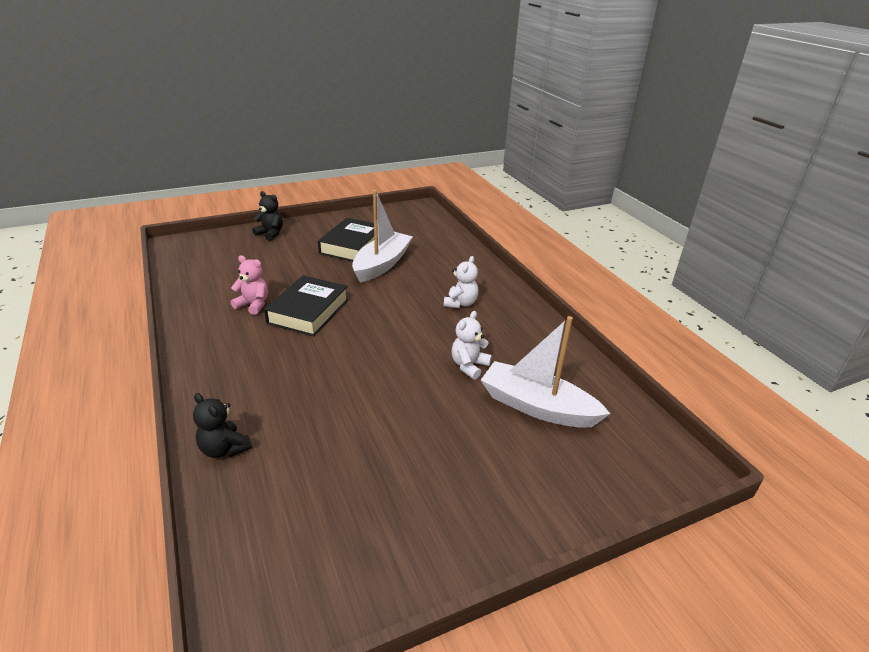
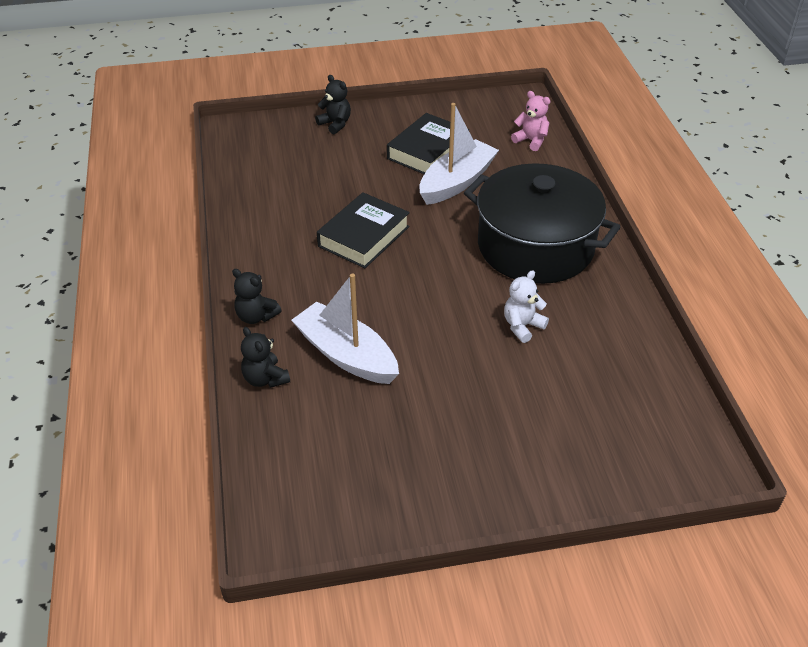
camera: 15 degrees right, 10 degrees up
pink teddy bear [231,255,268,315] -> pink teddy bear moved to [511,91,551,151]
white teddy bear [444,256,479,308] -> black pot [464,163,620,284]
white boat [481,316,610,428] -> white boat moved to [291,273,399,384]
none -> black teddy bear [232,269,282,324]

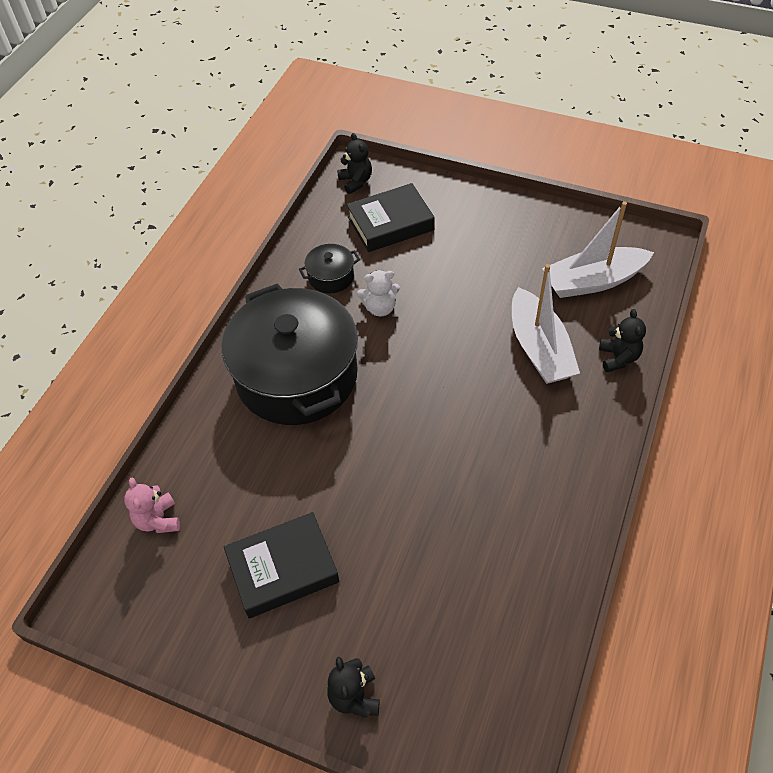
camera: 145 degrees left, 10 degrees up
black teddy bear [232,269,282,324] -> black teddy bear moved to [337,133,372,194]
black book [317,192,410,268] -> black book moved to [347,183,435,252]
white boat [419,103,499,205] -> white boat moved to [542,201,654,298]
none -> black pot [299,244,360,293]

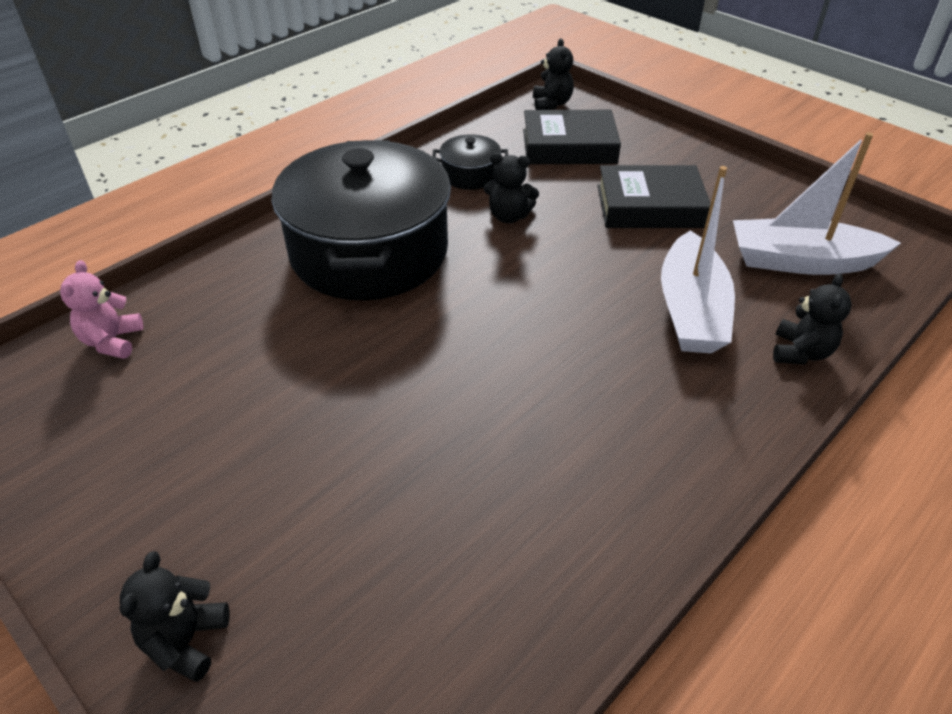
camera: 20 degrees right, 10 degrees down
black book [224,512,339,619] -> black book moved to [597,165,711,228]
white teddy bear [357,270,400,316] -> black teddy bear [484,153,539,223]

